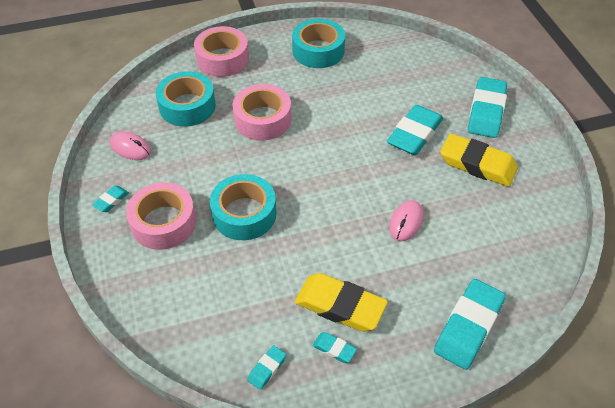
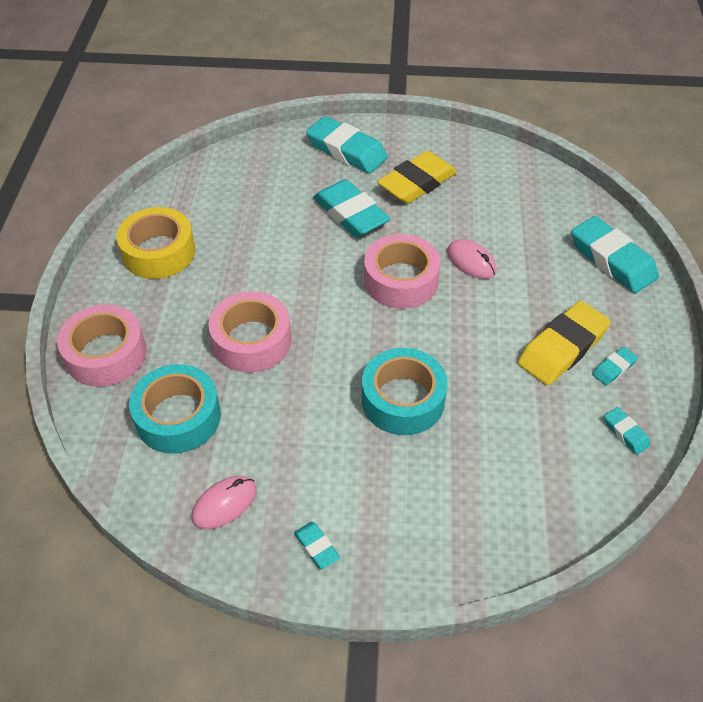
camera: 70 degrees left, 0 degrees up
pink tape [126,182,196,250] -> pink tape moved to [364,234,441,309]
turquoise tape [292,18,345,68] -> yellow tape [116,207,195,279]

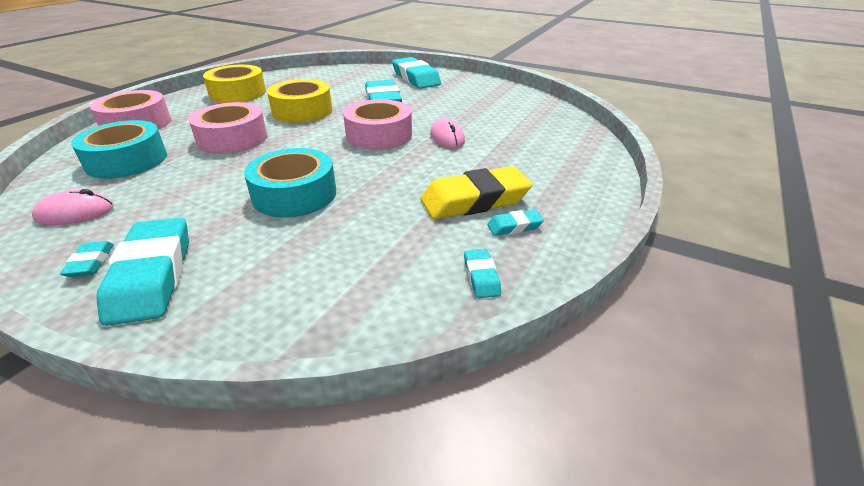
camera: 25 degrees right, 15 degrees down
yellow eraser [377,151,457,204] -> none
turquoise eraser [572,216,659,293] -> turquoise eraser moved to [96,218,189,326]
none -> yellow tape [267,79,332,123]

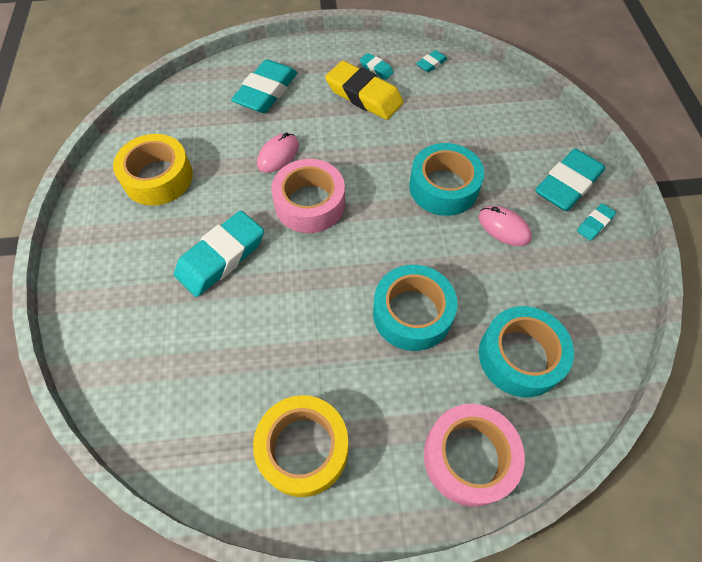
camera: 125 degrees left, 25 degrees up
pink mouse [32,189,114,225] -> pink mouse moved to [479,206,532,246]
pink tape [189,102,267,154] -> turquoise tape [373,265,457,351]
yellow tape [267,79,332,123] -> yellow tape moved to [113,134,193,206]
turquoise eraser [392,57,441,89] -> turquoise eraser moved to [231,59,297,113]

